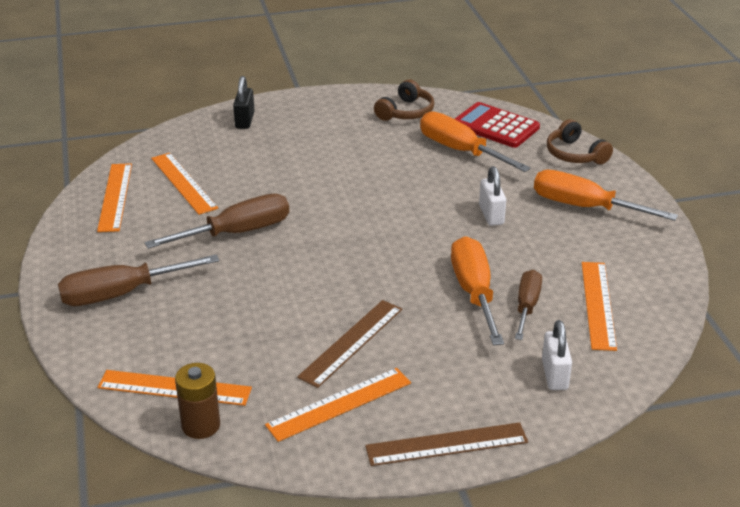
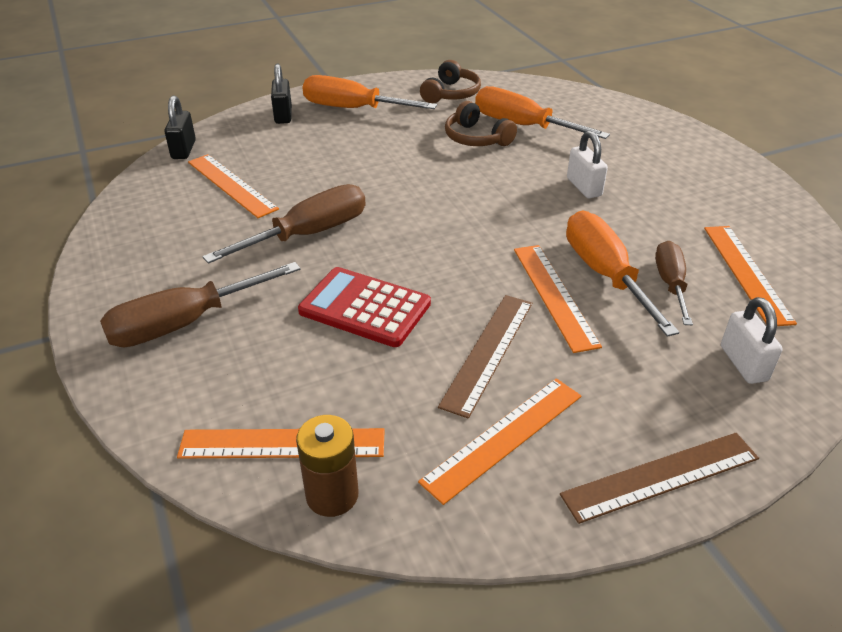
camera: 10 degrees left, 5 degrees up
orange ruler [97,163,132,232] -> orange ruler moved to [514,245,602,353]
red calculator [455,102,540,148] -> red calculator moved to [298,267,431,347]
orange screwdriver [534,170,678,221] -> orange screwdriver moved to [302,75,437,109]
brown headphones [547,119,613,164] -> brown headphones moved to [445,101,517,146]
none -> black padlock [164,95,196,159]

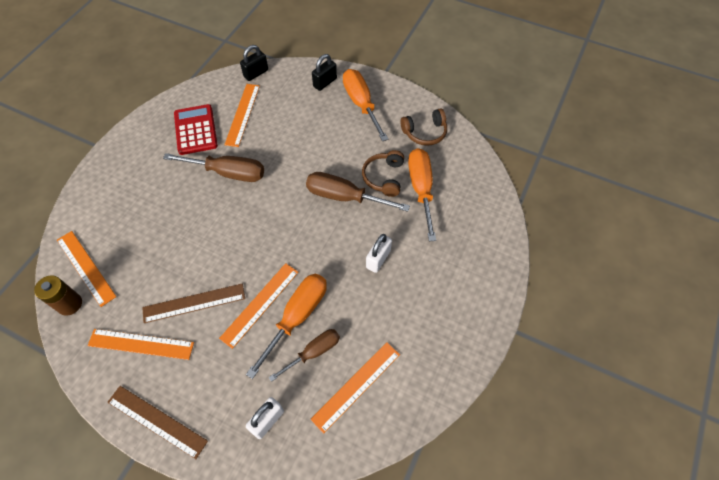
camera: 50 degrees right, 20 degrees up
brown screwdriver [100,262,301,347] -> brown screwdriver moved to [306,172,410,212]
red calculator [298,267,431,347] -> red calculator moved to [174,104,218,155]

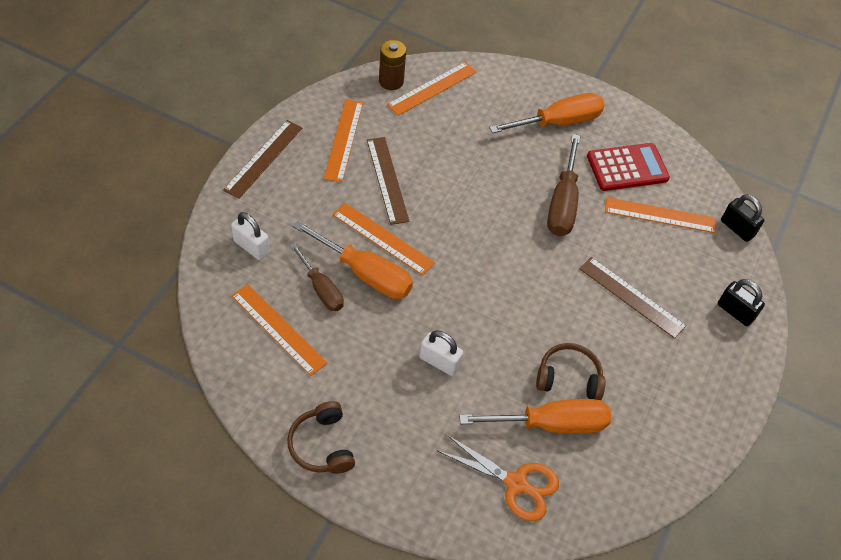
camera: 85 degrees right, 5 degrees down
brown screwdriver [306,172,410,212] -> none
orange screwdriver [343,69,388,141] -> orange screwdriver moved to [489,93,605,133]
brown headphones [401,108,447,146] -> brown headphones moved to [287,401,355,474]
none -> orange scissors [438,434,559,521]
none -> brown ruler [579,257,686,339]

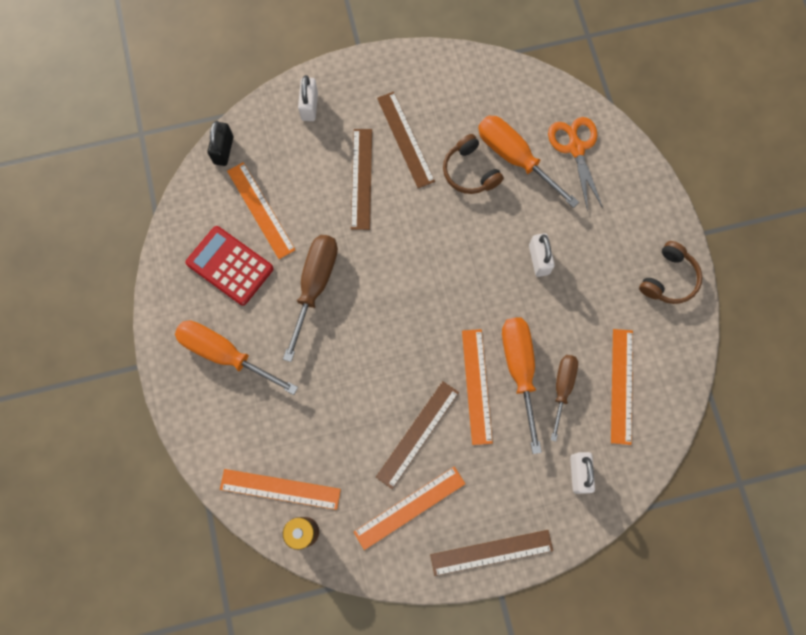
camera: 125 degrees left, 20 degrees up
brown screwdriver [547,134,580,236] -> brown screwdriver turned 45 degrees counterclockwise [283,235,338,362]
black padlock [718,279,765,326] -> white padlock [298,75,318,121]
none -> brown ruler [377,92,435,189]

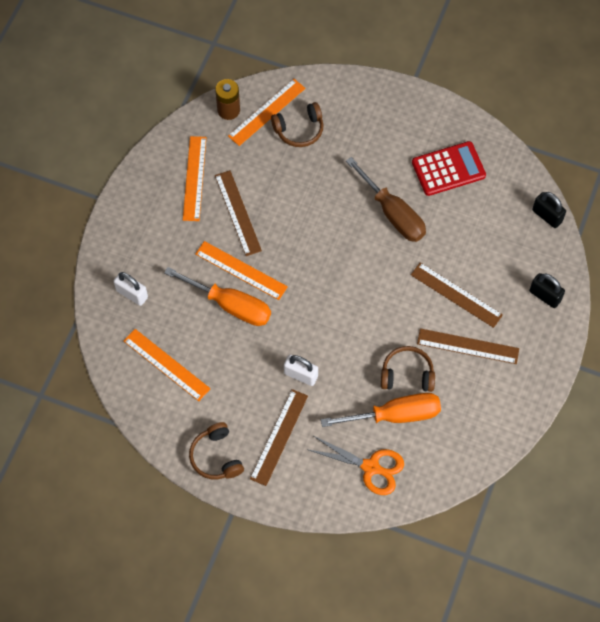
camera: 125 degrees right, 10 degrees down
orange screwdriver [175,320,298,395] -> none
orange ruler [227,162,295,259] -> none
white padlock [298,75,318,121] -> black padlock [529,273,565,308]
brown ruler [430,530,553,576] -> brown ruler moved to [250,389,308,486]
brown screwdriver [551,355,578,441] -> none
none -> brown headphones [271,102,323,147]

